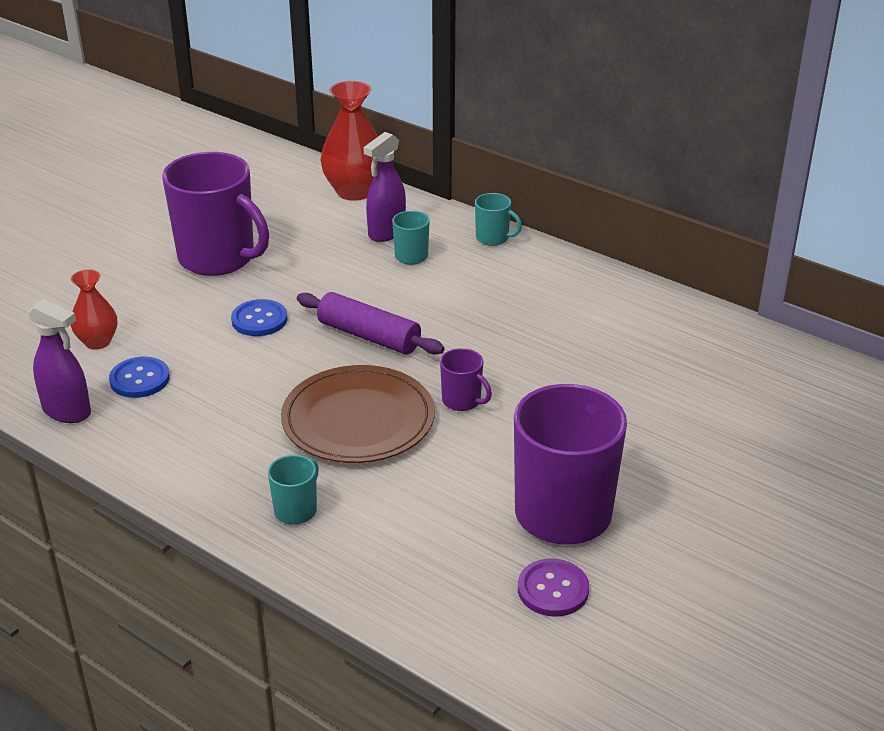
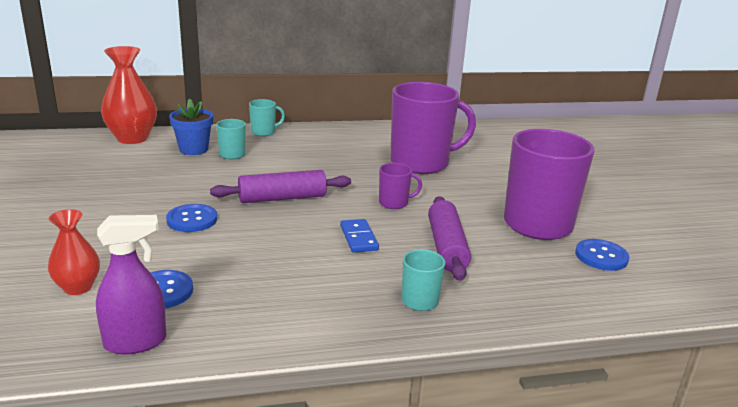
camera: 50 degrees left, 10 degrees down
purple mug [162,152,269,276] -> purple mug moved to [390,82,476,174]
brown plate [281,365,435,463] -> blue domino [340,219,379,253]
purple spray bottle [363,132,406,242] -> blue flower pot [169,99,213,155]
purple button [518,559,589,616] -> blue button [575,239,629,271]
none -> purple rolling pin [428,196,471,281]

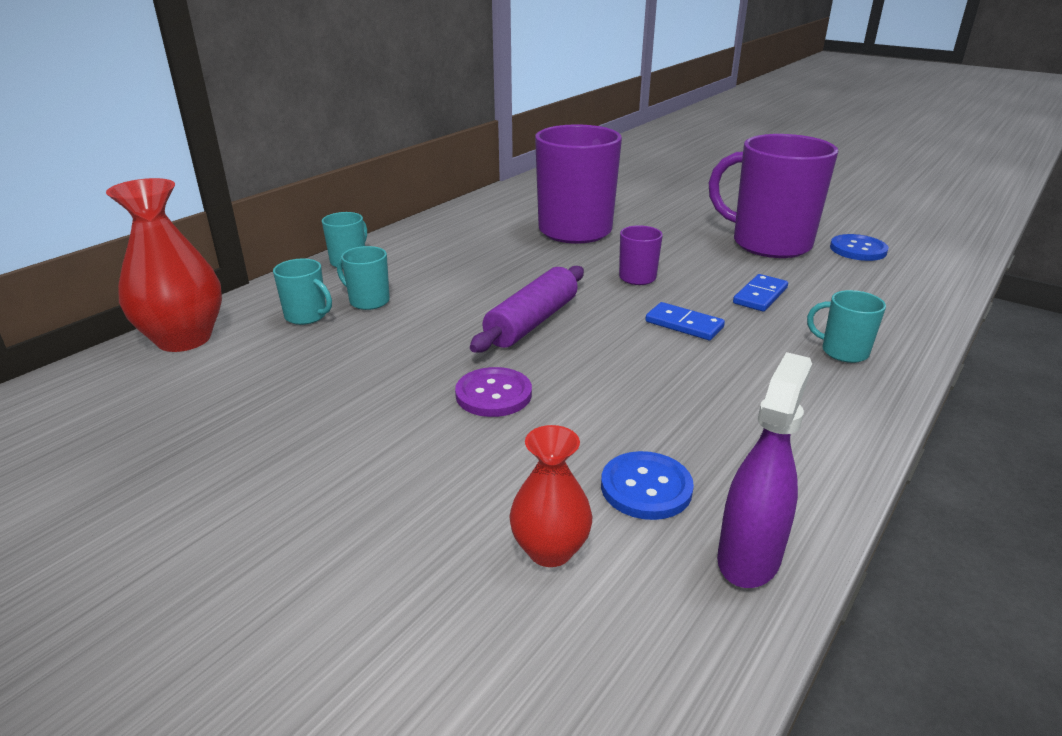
camera: 40 degrees left, 5 degrees up
blue button [166,204,217,232] -> purple button [455,367,532,417]
blue flower pot [169,99,213,155] -> turquoise mug [273,259,332,325]
purple rolling pin [428,196,471,281] -> blue domino [733,274,788,312]

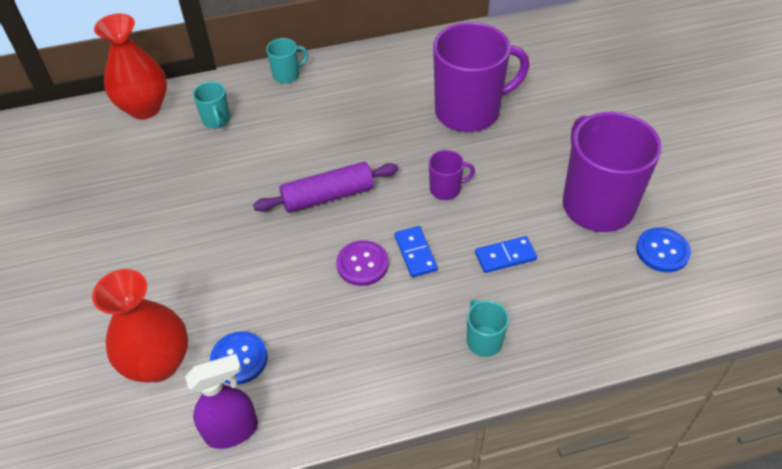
camera: 40 degrees right, 20 degrees up
turquoise mug [337,246,390,310] -> none
purple button [455,367,532,417] -> purple button moved to [336,240,388,286]
red vase [509,425,592,567] -> red vase [92,269,188,382], size x1.68

